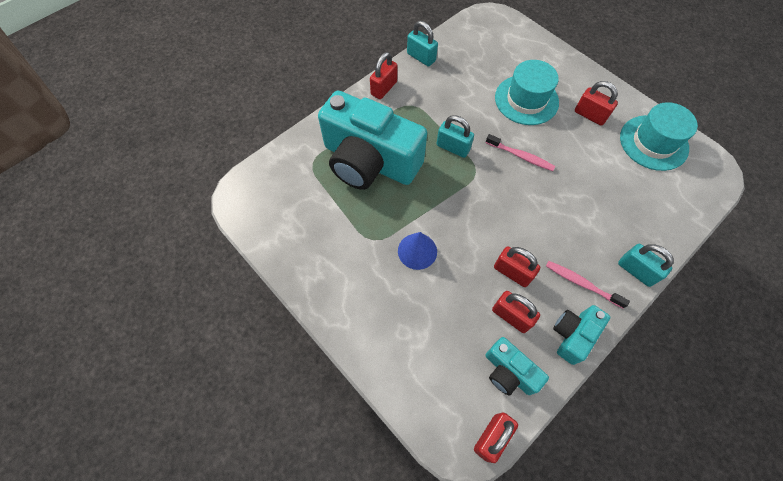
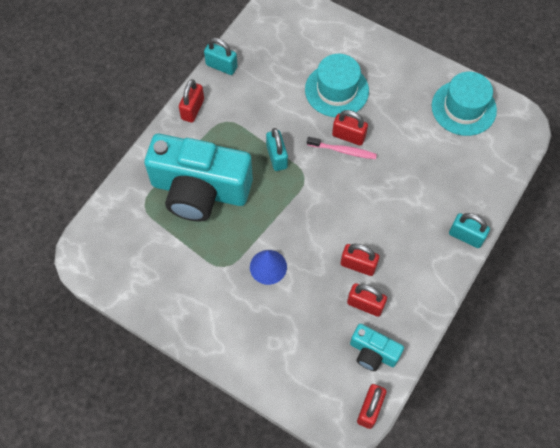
camera: 15 degrees left, 0 degrees up
turquoise padlock [436,115,474,158] -> turquoise padlock turned 60 degrees clockwise [266,128,288,171]
pink toothbrush [546,261,630,308] -> none
turquoise camera [553,305,610,365] -> none
red padlock [575,81,618,126] -> red padlock moved to [332,110,368,146]

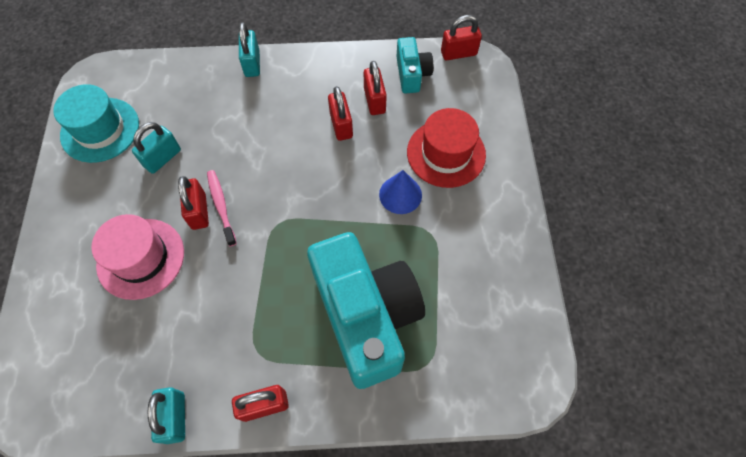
camera: 125 degrees left, 0 degrees up
turquoise padlock [266,128,288,171] -> turquoise padlock moved to [132,122,181,174]
turquoise hat [305,54,369,117] -> pink hat [91,214,184,300]
none -> red hat [407,108,486,188]

